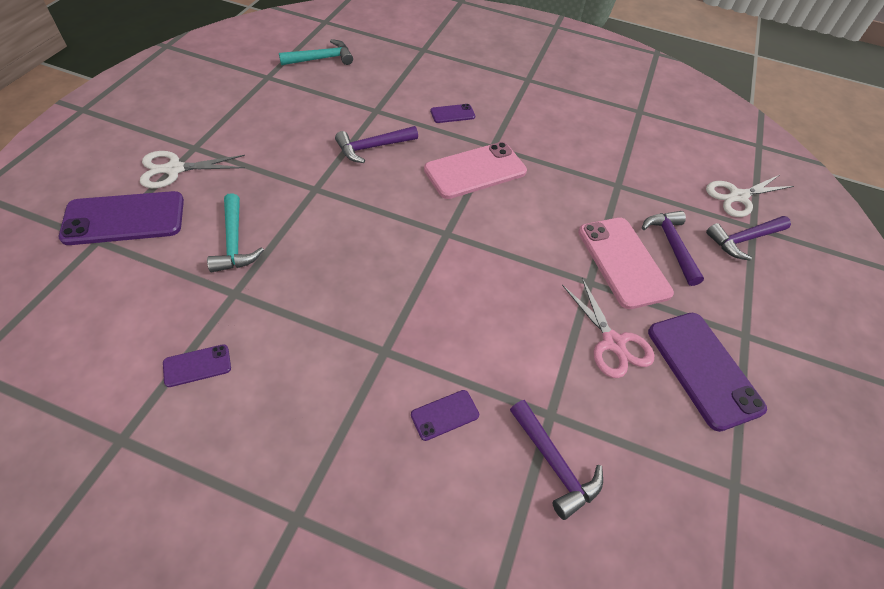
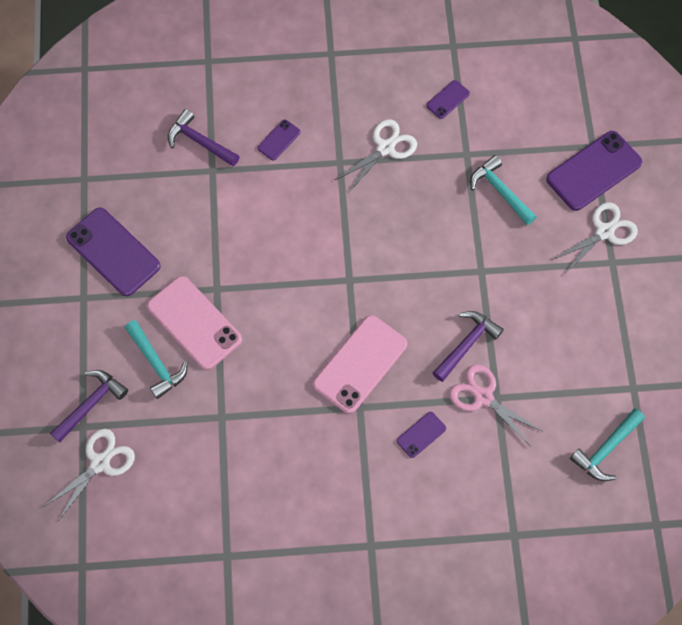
camera: 160 degrees right, 15 degrees up
pink scissors [562,278,654,378] -> pink scissors moved to [449,364,543,445]
purple hammer [642,211,704,286] -> turquoise hammer [125,320,188,399]
none -> white scissors [336,119,417,192]

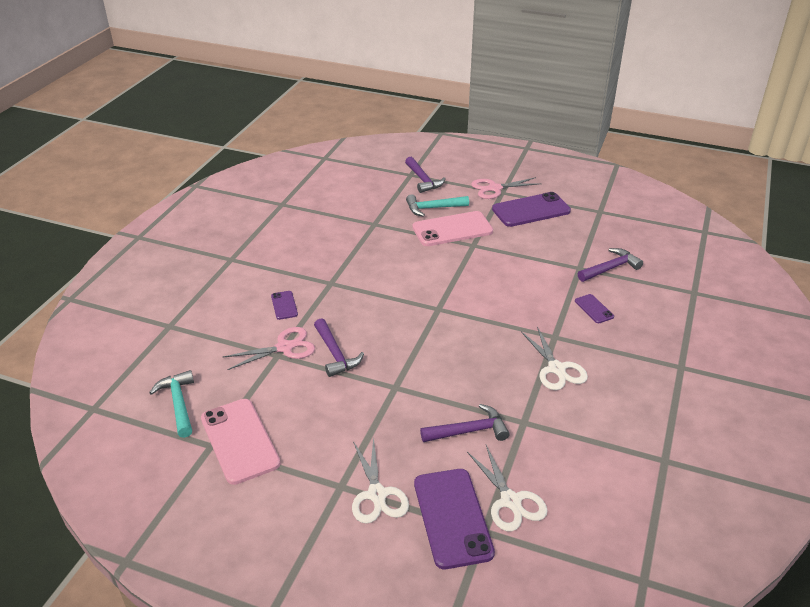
camera: 115 degrees right, 30 degrees down
white scissors [44,429,135,520] -> white scissors moved to [467,445,548,531]
pink phone [313,315,407,414] -> pink phone moved to [201,399,280,485]
purple phone [426,80,470,119] -> none
turquoise hammer [470,155,537,225] -> purple hammer [420,404,510,442]
none -> pink scissors [471,177,542,199]

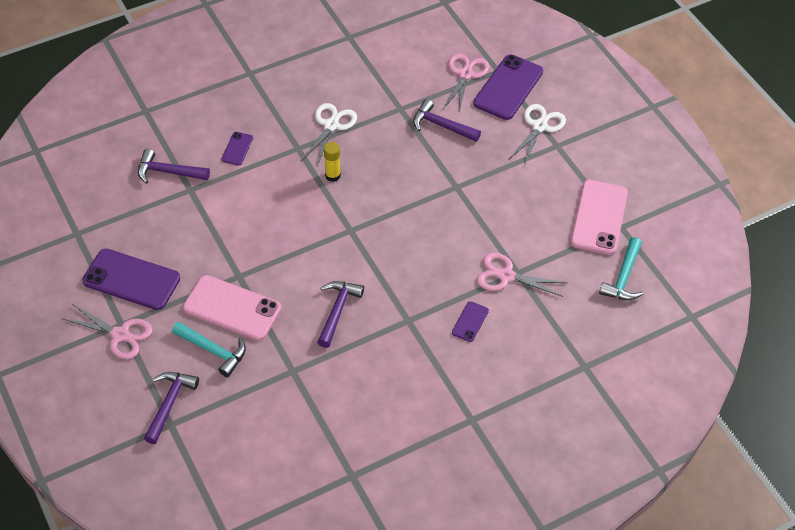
camera: 140 degrees left, 15 degrees up
purple hammer [314,318,364,377] -> purple hammer moved to [317,281,364,348]
white scissors [467,445,548,531] -> pink scissors [443,53,489,113]
none -> yellow glue stick [324,142,341,182]

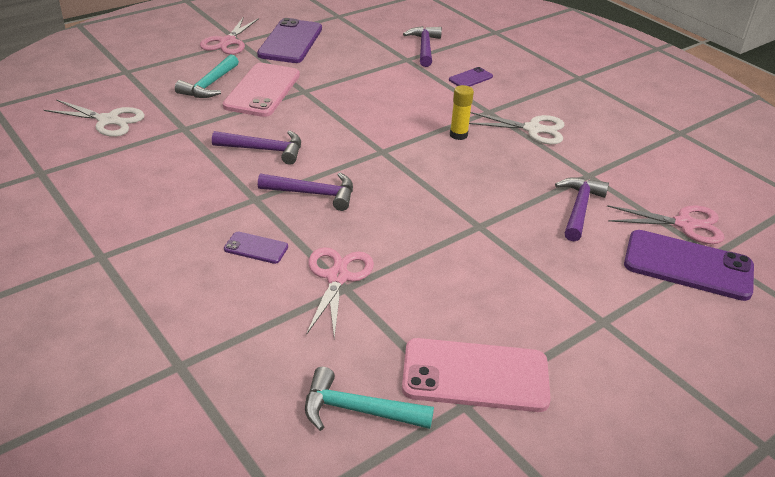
camera: 80 degrees right, 15 degrees down
purple hammer [144,372,199,444] -> purple hammer moved to [258,173,353,211]
purple phone [222,132,253,165] -> purple phone turned 45 degrees counterclockwise [449,67,493,87]
white scissors [509,104,566,166] -> white scissors moved to [44,99,145,137]

